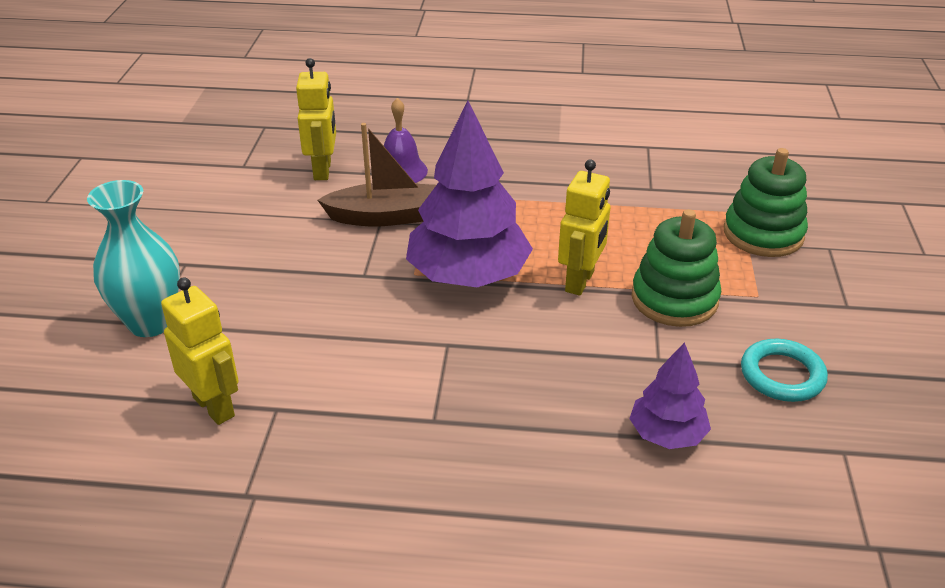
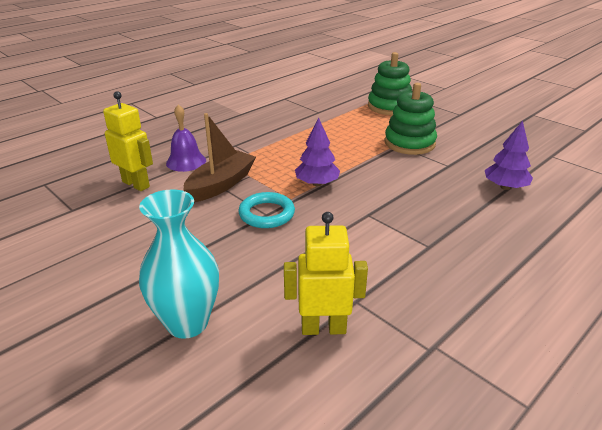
camera: 50 degrees left, 5 degrees down
purple tree [406,101,533,287] -> purple tree [295,117,340,186], size x0.53
yellow robot [558,159,610,296] -> none
turquoise ring [741,339,828,402] -> turquoise ring moved to [238,192,295,228]

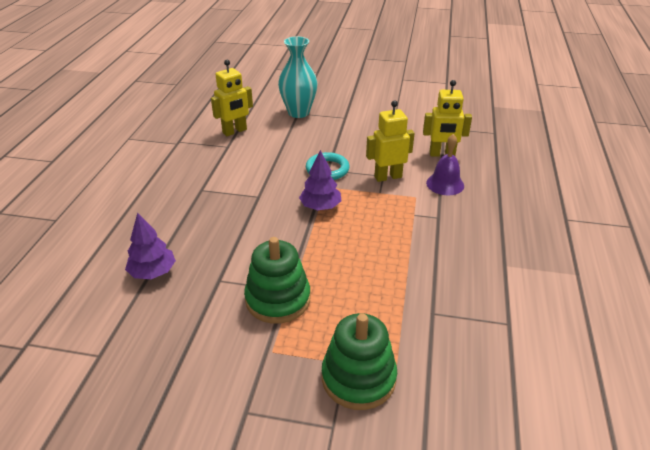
camera: 145 degrees right, 5 degrees up
brown boat [184,113,256,202] -> yellow robot [366,100,415,182]

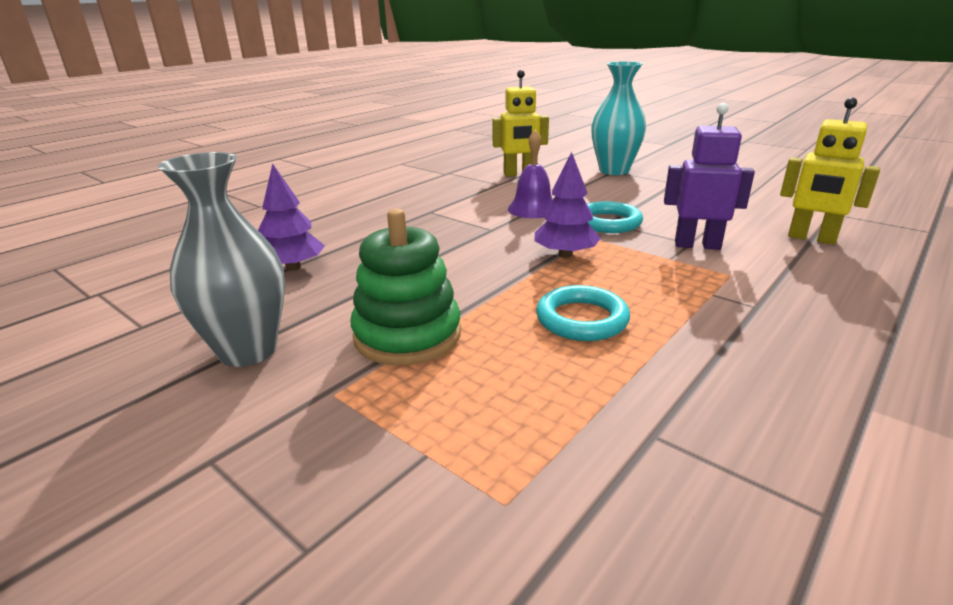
camera: 30 degrees right, 10 degrees down
green stacking toy [322,313,397,410] -> none
yellow robot [366,100,415,182] -> purple robot [664,103,755,250]
purple bell [426,134,464,195] -> purple bell moved to [508,130,553,218]
none -> grey vase [158,152,285,367]
none -> turquoise ring [536,285,630,341]

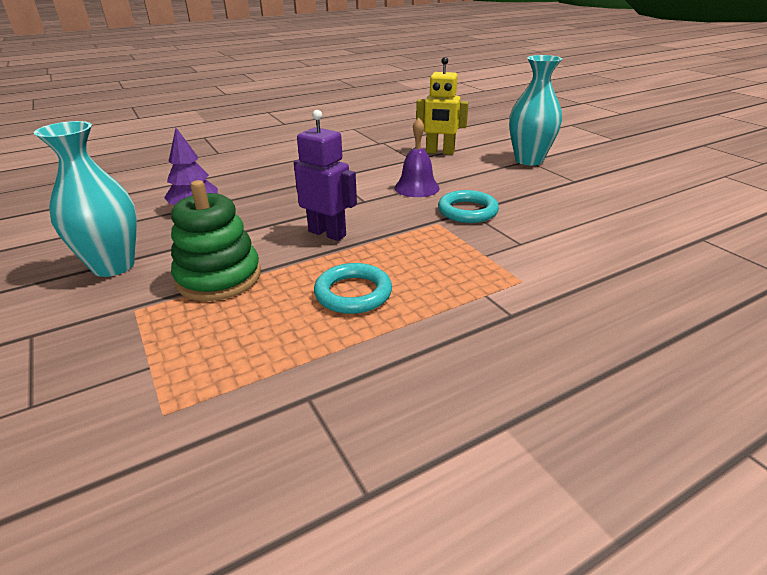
camera: 20 degrees right, 5 degrees up
grey vase [158,152,285,367] -> turquoise vase [34,121,137,277]
purple tree [534,152,601,258] -> none
purple robot [664,103,755,250] -> purple robot moved to [294,110,357,241]
yellow robot [780,97,880,245] -> none

